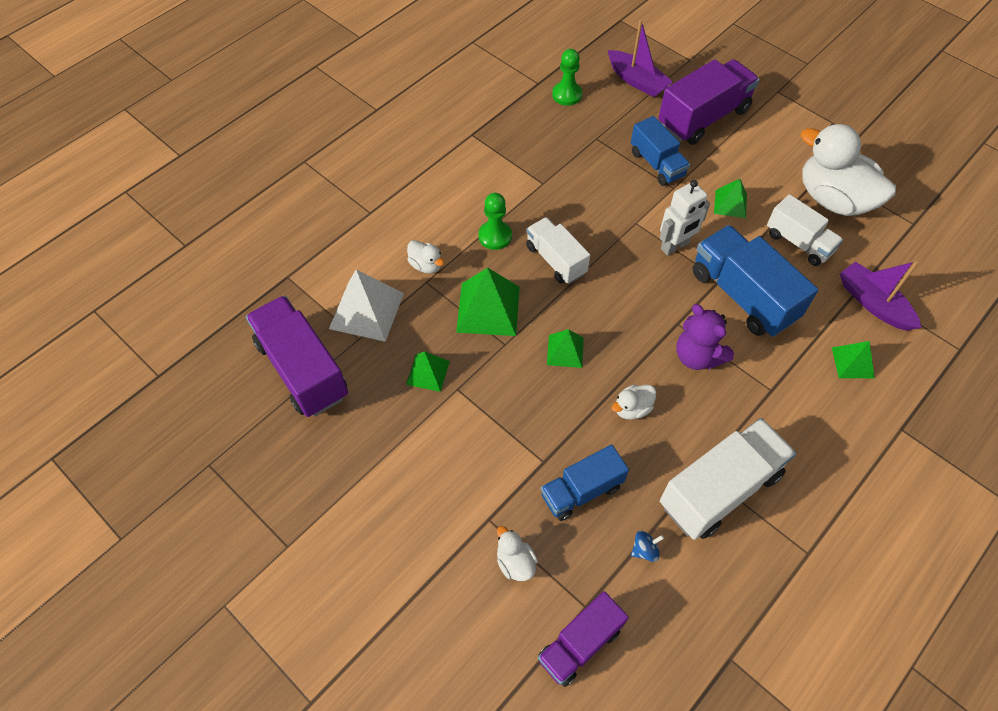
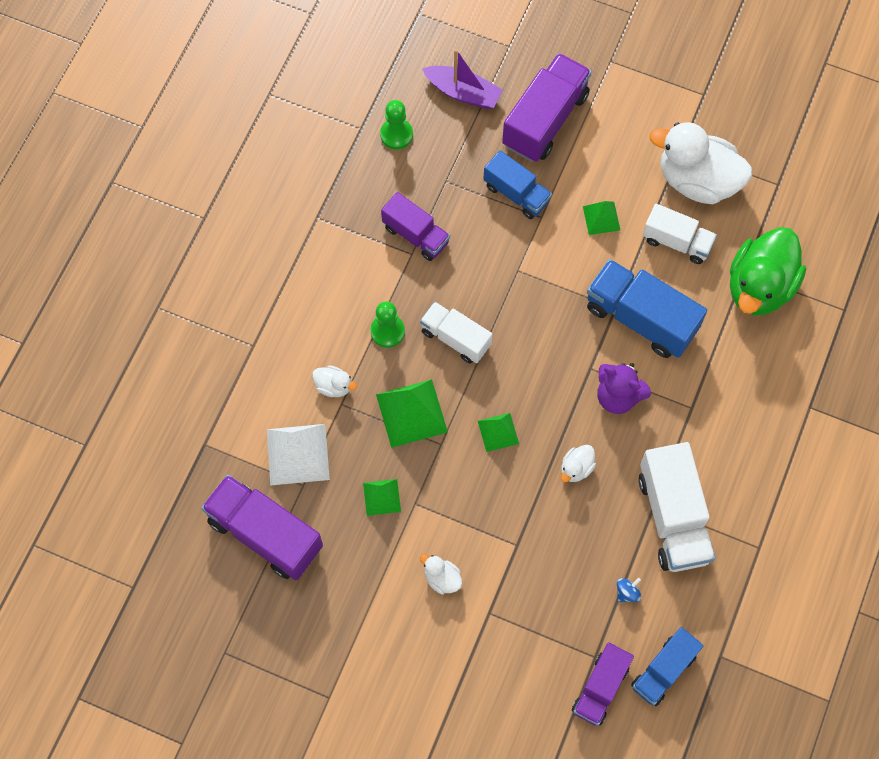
camera: 20 degrees left, 10 degrees up
white duck [497,526,538,581] -> white duck moved to [420,554,462,595]
blue truck [541,445,629,521] -> blue truck moved to [631,627,704,706]
white robot [660,180,710,256] -> none
white truck [660,418,796,540] -> white truck turned 135 degrees clockwise [639,442,715,572]
green pyramid [832,341,875,378] -> none
purple boat [840,261,921,331] -> green duck [730,227,806,316]
none -> purple truck [381,192,450,261]

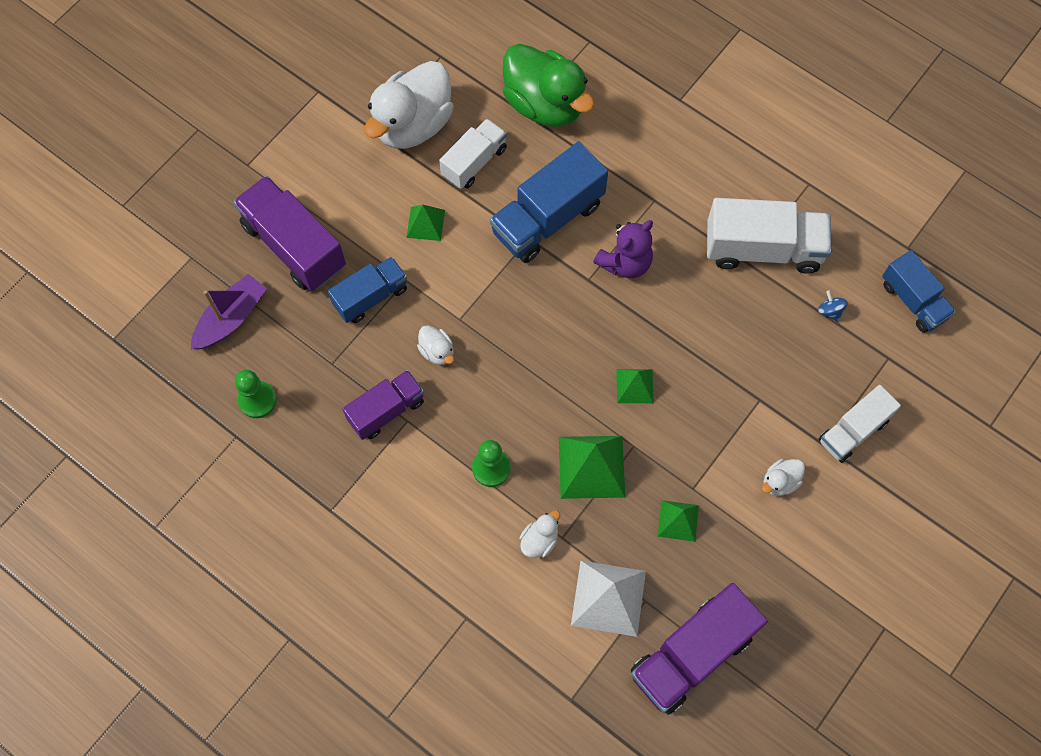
camera: 75 degrees left, 0 degrees up
white truck [420,302,492,363] -> white truck moved to [819,385,901,463]
white duck [561,445,596,482] -> white duck moved to [417,325,454,365]
purple truck [572,642,634,726] -> none

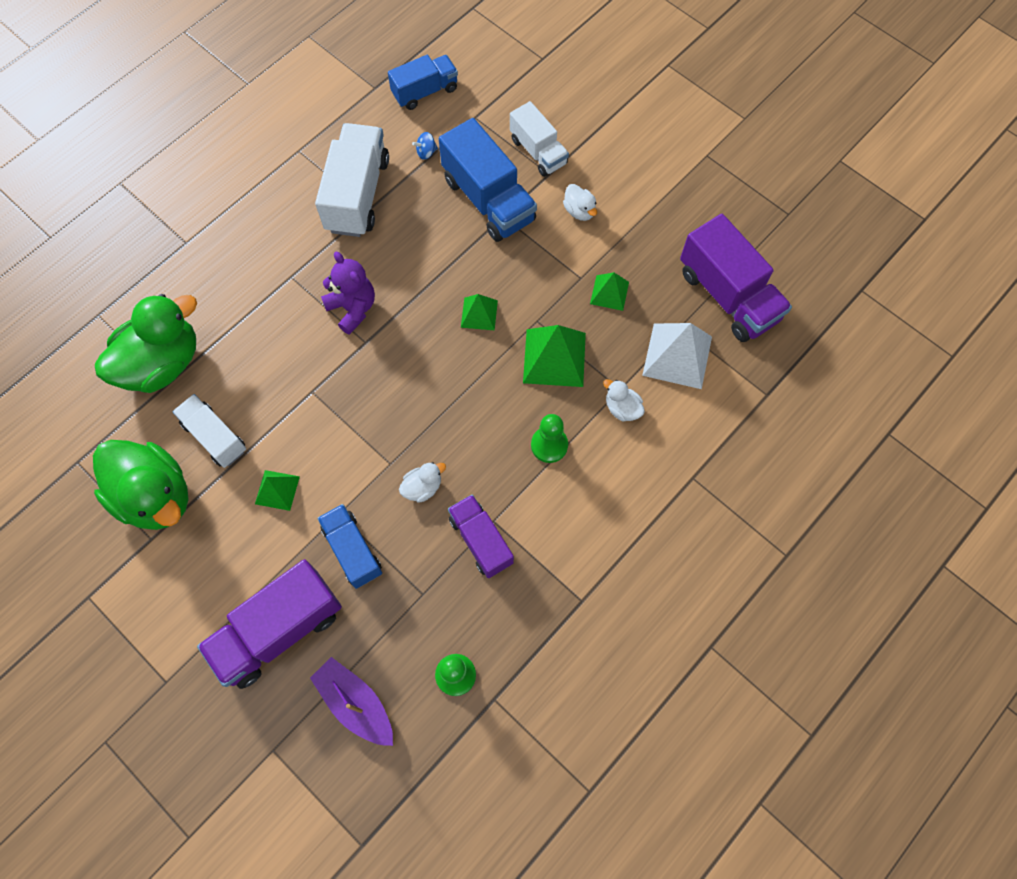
camera: 85 degrees left, 0 degrees up
white duck [364,61,454,149] -> green duck [93,440,189,530]
blue truck [490,142,608,263] -> blue truck moved to [439,118,537,242]

